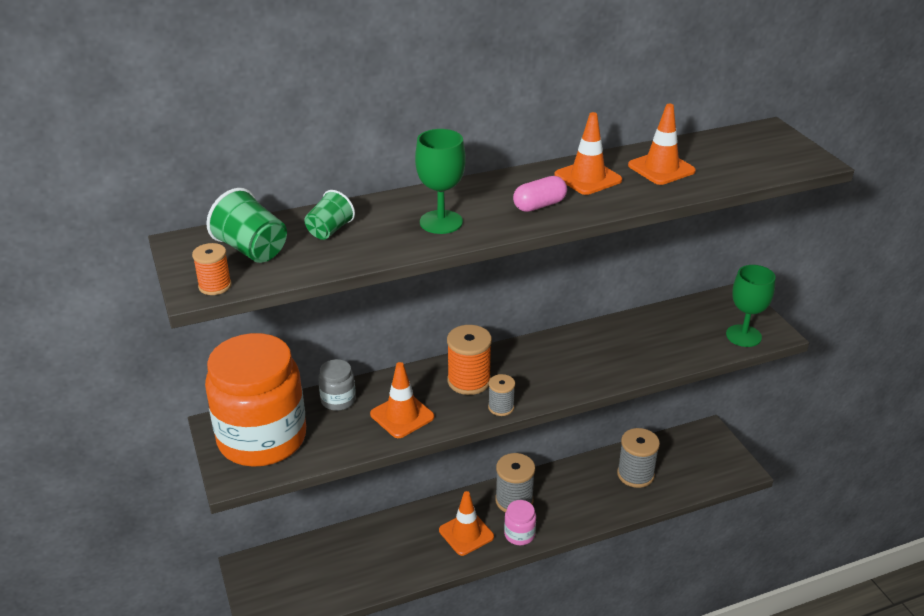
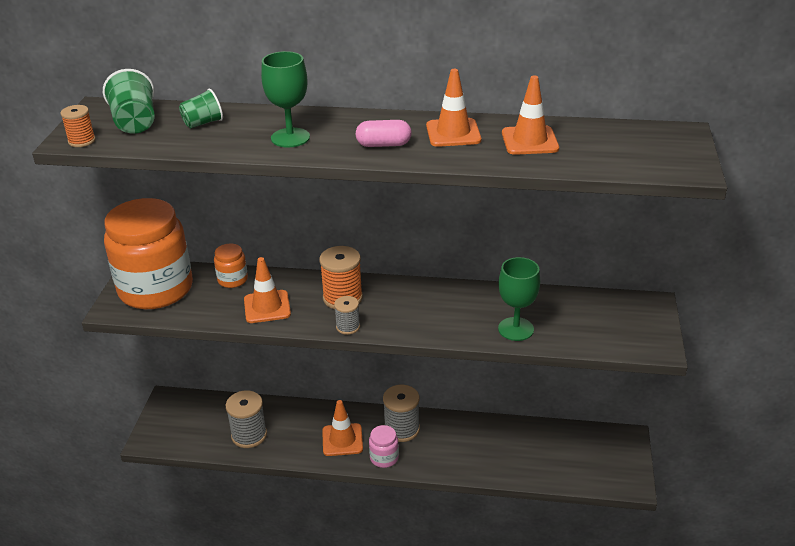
camera: 30 degrees right, 0 degrees up
grey jar [318,359,356,411] -> orange jar [214,243,248,288]
grey spool [617,428,660,488] -> grey spool moved to [225,391,267,448]
green goblet [726,265,776,347] -> green goblet moved to [498,257,540,341]

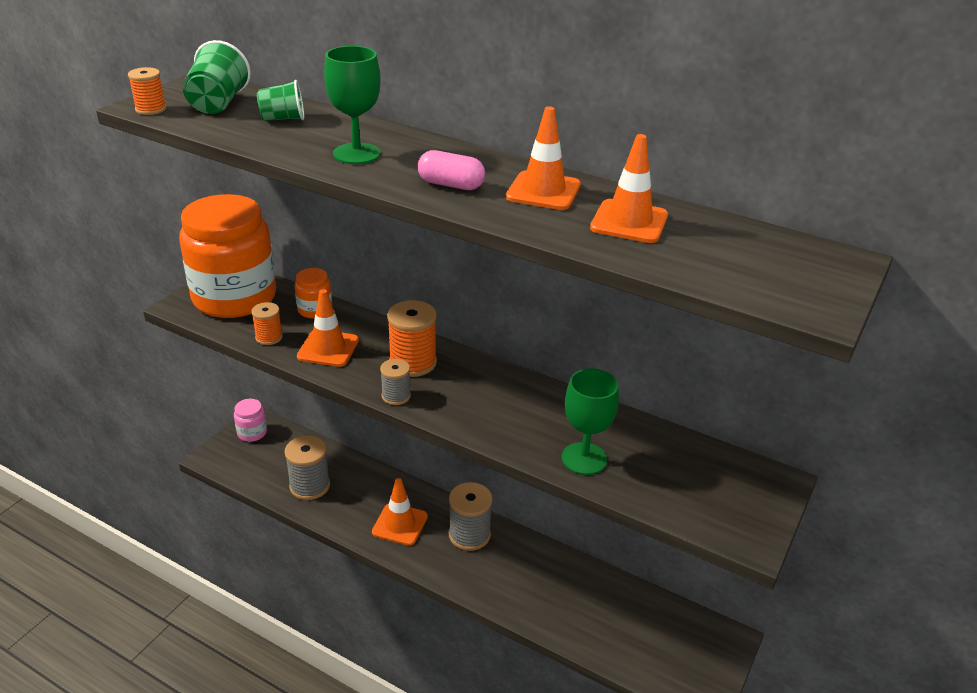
camera: 20 degrees right, 0 degrees up
pink jar [369,425,399,468] -> pink jar moved to [234,399,267,442]
none -> orange spool [251,302,283,345]

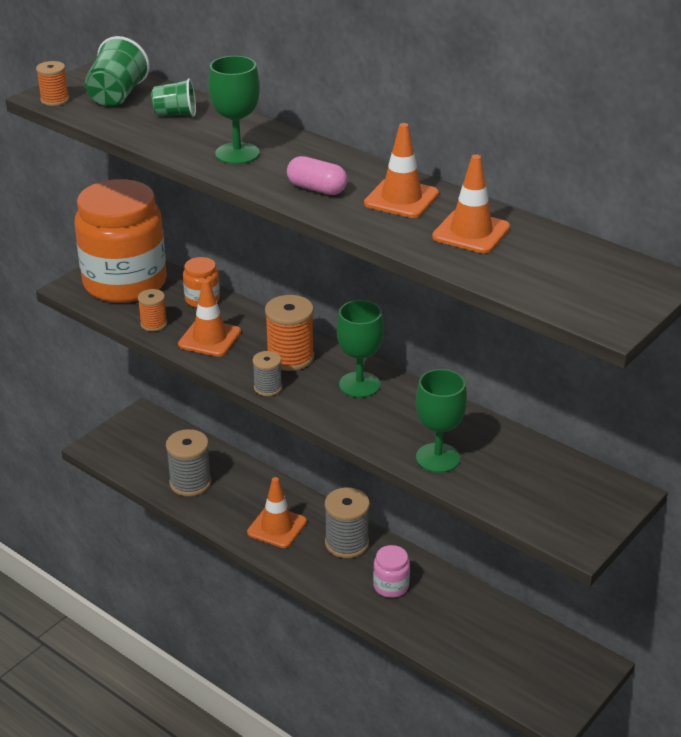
camera: 10 degrees right, 0 degrees up
pink jar [234,399,267,442] -> pink jar moved to [373,545,410,598]
none -> green goblet [337,300,384,398]

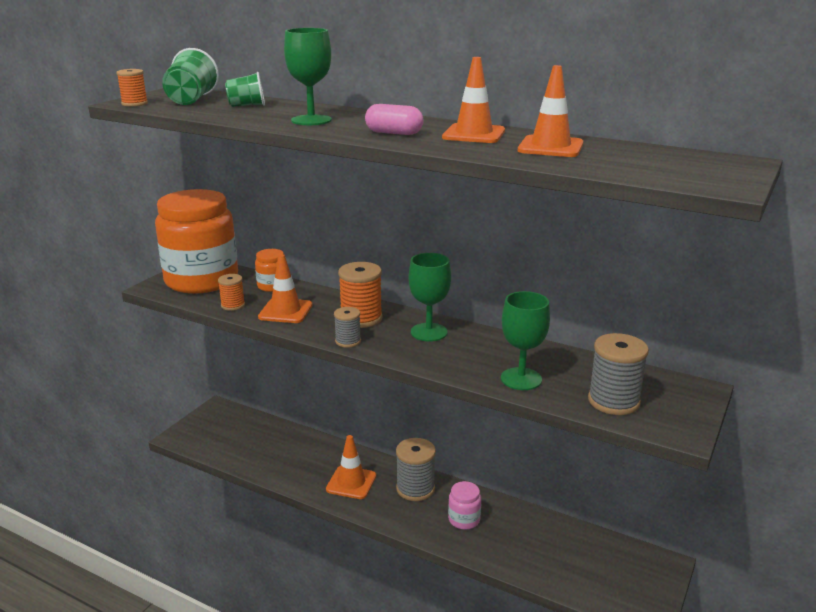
camera: 10 degrees left, 10 degrees down
grey spool [166,429,212,496] -> grey spool moved to [588,333,649,415]

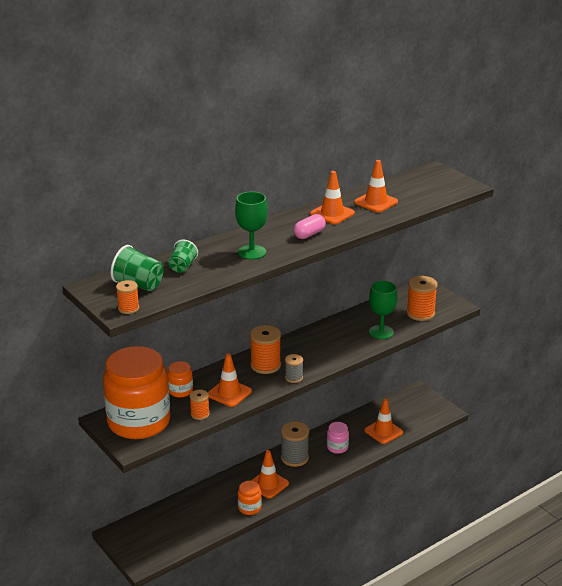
camera: 65 degrees left, 5 degrees up
green goblet [409,253,451,342] -> none
grey spool [588,333,649,415] -> orange spool [406,276,438,321]
none -> orange jar [238,481,261,515]
none -> orange traffic cone [364,399,403,444]

